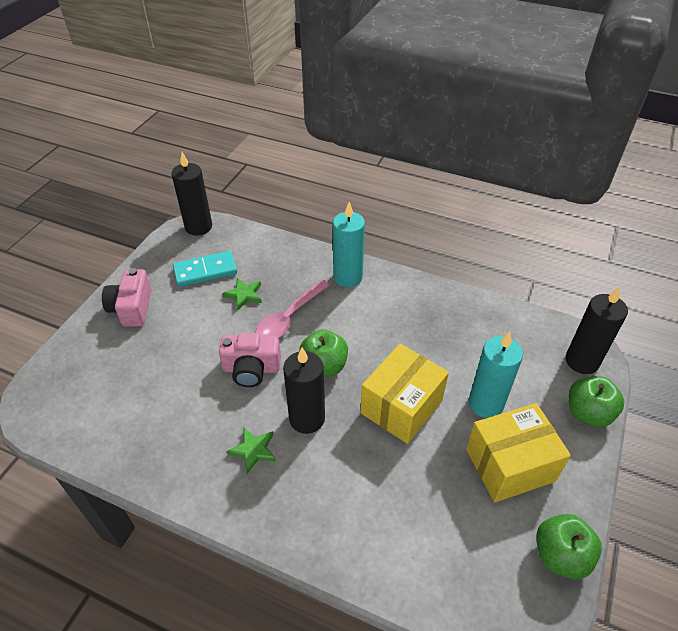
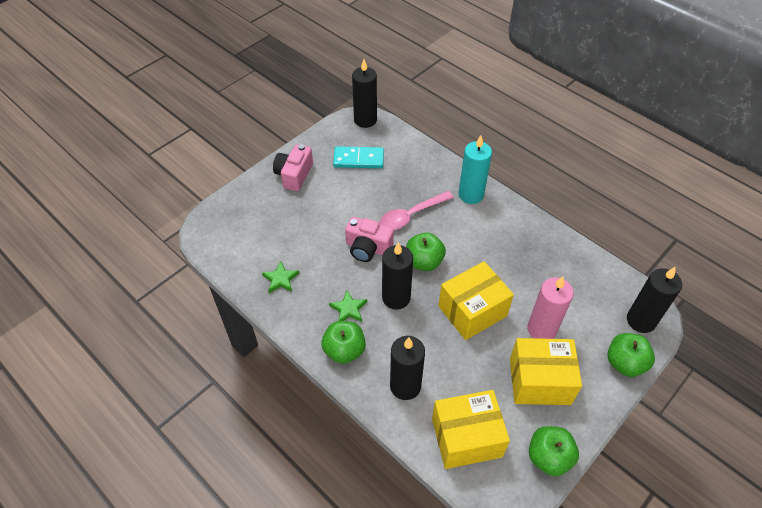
camera: 20 degrees right, 5 degrees up
green star [222,278,262,310] -> green star moved to [262,261,299,293]
turquoise candle [469,331,523,418] -> pink candle [527,276,574,339]
none -> green apple [322,321,366,364]
none -> black candle [390,336,425,400]
none -> yellow box [432,390,510,469]

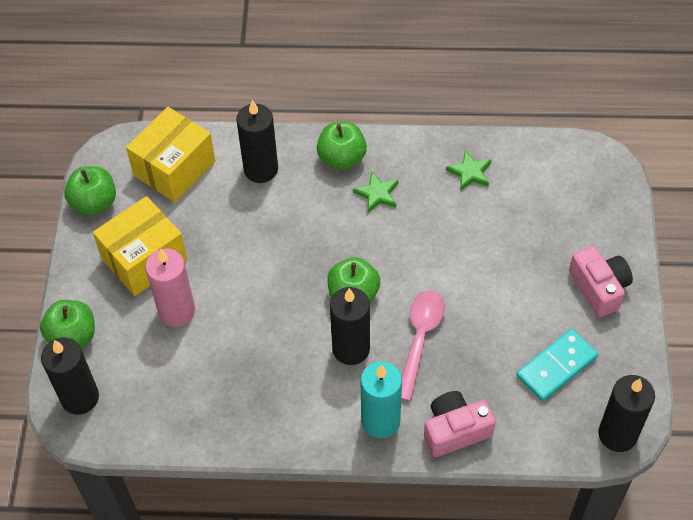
camera: 140 degrees right, 5 degrees up
pink camera [345,217,394,262] -> pink camera moved to [424,391,495,457]
black candle [382,243,413,310] -> black candle moved to [330,287,370,365]
yellow box [439,261,514,340] -> none

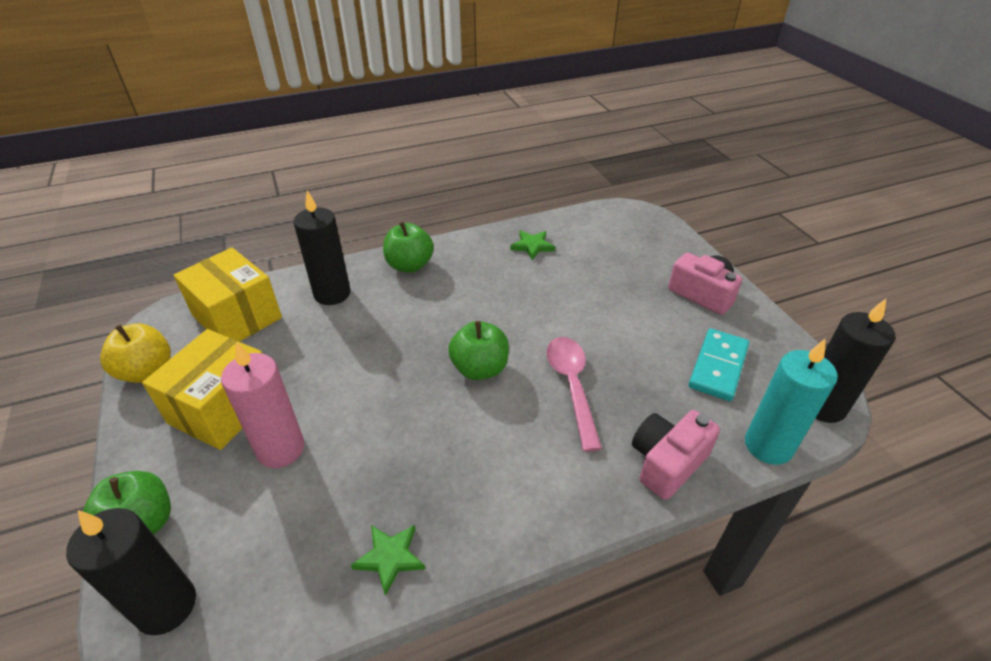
camera: 25 degrees left, 15 degrees down
green apple [64,166,116,215] -> yellow apple [100,324,171,383]
yellow box [126,107,215,202] -> yellow box turned 60 degrees counterclockwise [174,248,282,342]
black candle [330,287,370,365] -> none
green star [353,172,398,213] -> green star moved to [351,525,425,596]
turquoise candle [361,361,402,438] -> turquoise candle moved to [745,339,838,465]

